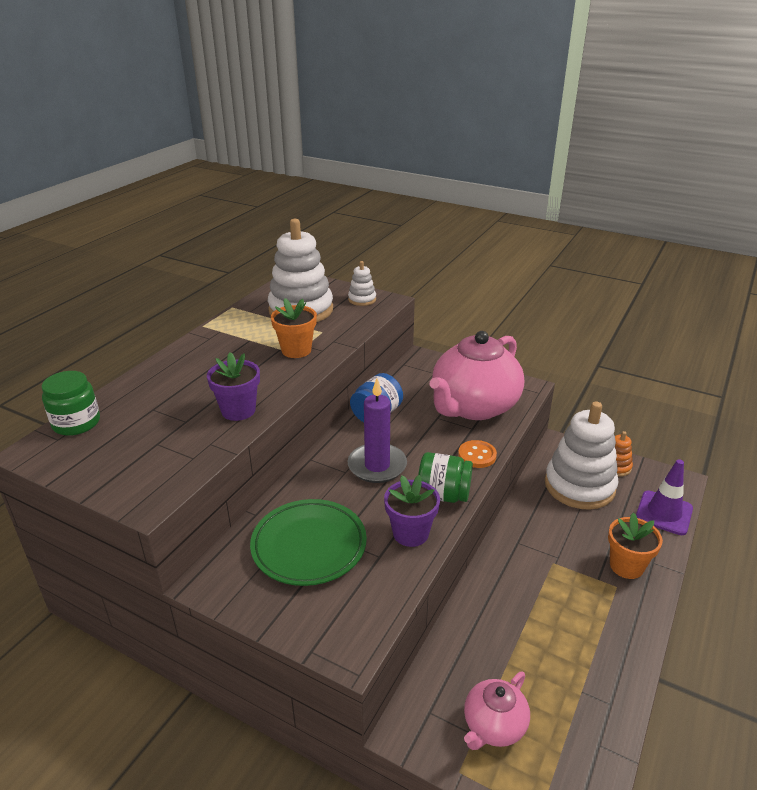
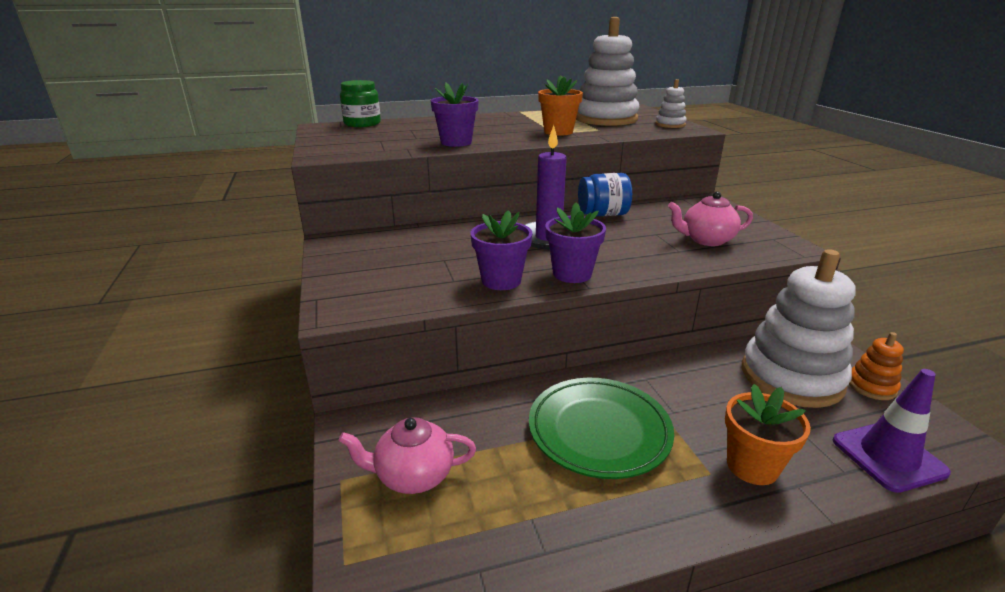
camera: 45 degrees right, 5 degrees down
green plate [250,499,367,586] -> green plate moved to [529,378,674,479]
green jar [418,452,473,503] -> purple flower pot [545,202,606,283]
pink teapot [429,331,524,420] -> pink teapot [668,191,753,246], size x0.50
orange button [458,440,497,468] -> none

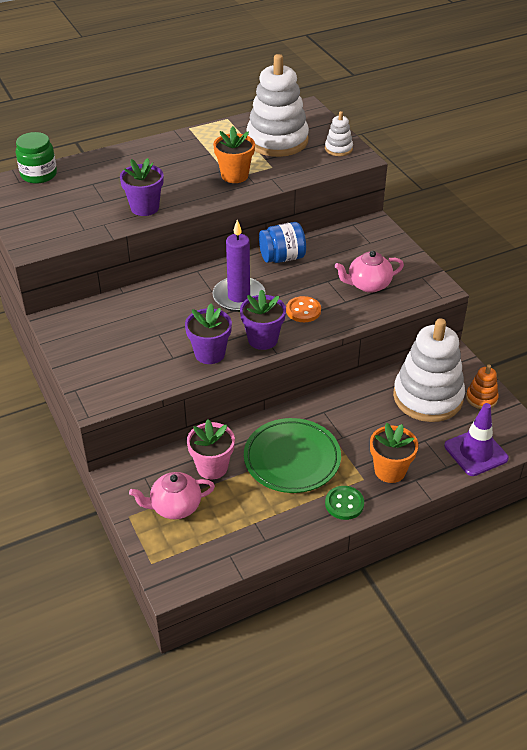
camera: 10 degrees left, 15 degrees up
none -> pink flower pot [187,419,235,479]
none -> orange button [286,296,321,322]
none -> green button [325,486,364,520]

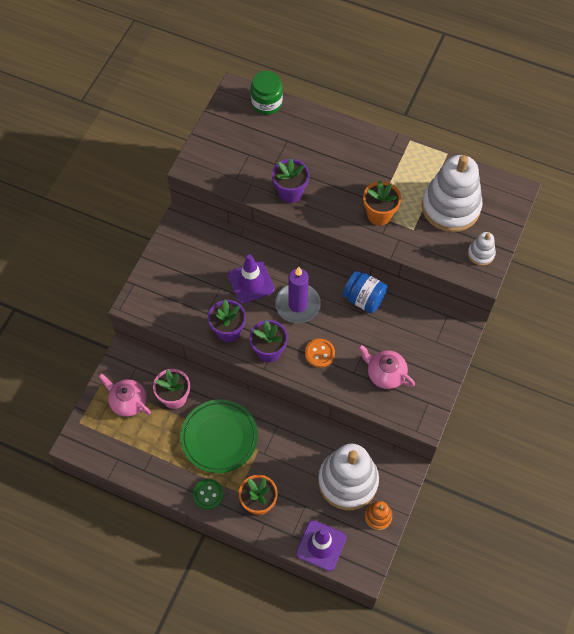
camera: 50 degrees right, 20 degrees up
none -> purple traffic cone [228,254,275,304]

